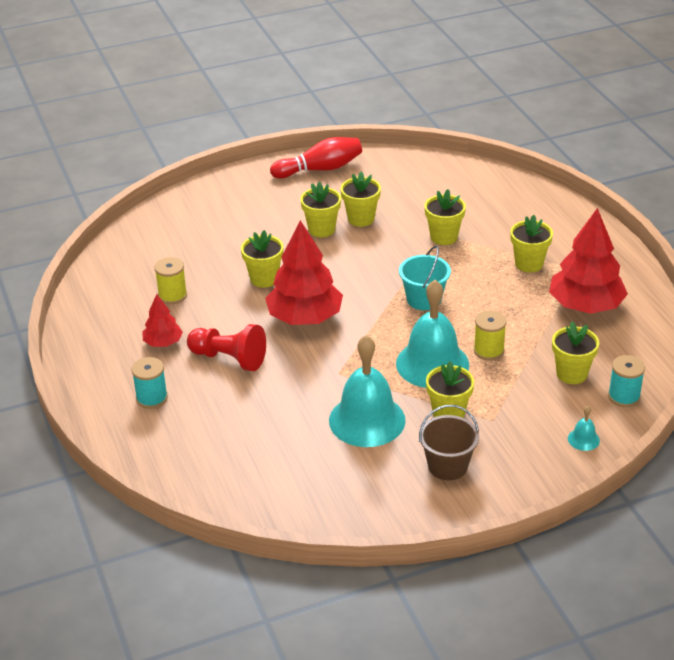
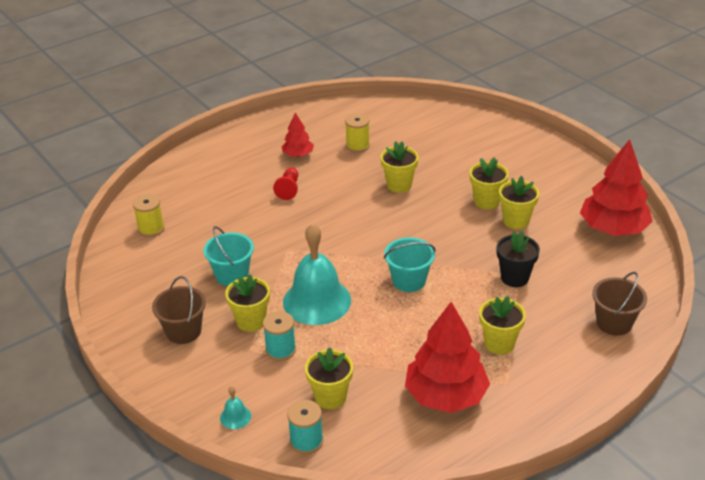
camera: 75 degrees right, 0 degrees up
turquoise spool [132,357,168,409] -> turquoise spool moved to [263,311,296,361]
red pawn [187,324,266,371] -> red pawn [273,167,298,200], size x0.63
red tree [265,220,343,325] -> red tree moved to [580,139,653,236]
red bowling pin [270,137,362,179] -> none
turquoise bell [329,335,405,447] -> turquoise bucket [204,226,254,286]
yellow flower pot [425,189,466,245] -> black flower pot [497,231,540,287]
yellow spool [474,311,507,360] -> yellow spool moved to [133,194,165,237]
none -> brown bucket [592,272,647,335]

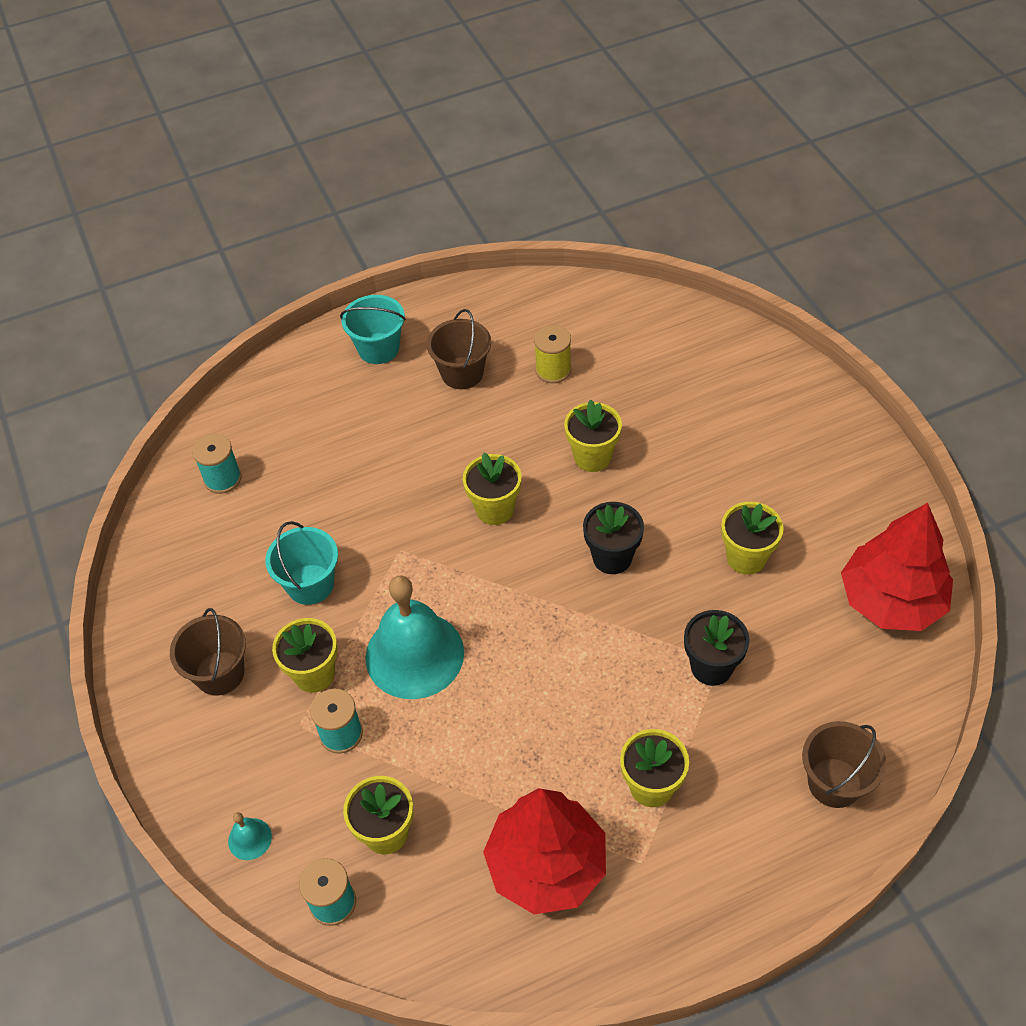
camera: 15 degrees right, 15 degrees up
yellow spool [133,194,165,237] -> turquoise spool [192,434,242,494]
red pawn [273,167,298,200] -> none
red tree [281,113,314,157] -> brown bucket [427,309,491,389]
turquoise bucket [384,237,435,292] -> turquoise bucket moved to [340,295,406,364]
yellow flower pot [470,157,509,210] -> yellow flower pot moved to [463,453,522,525]
none -> black flower pot [583,502,644,574]

